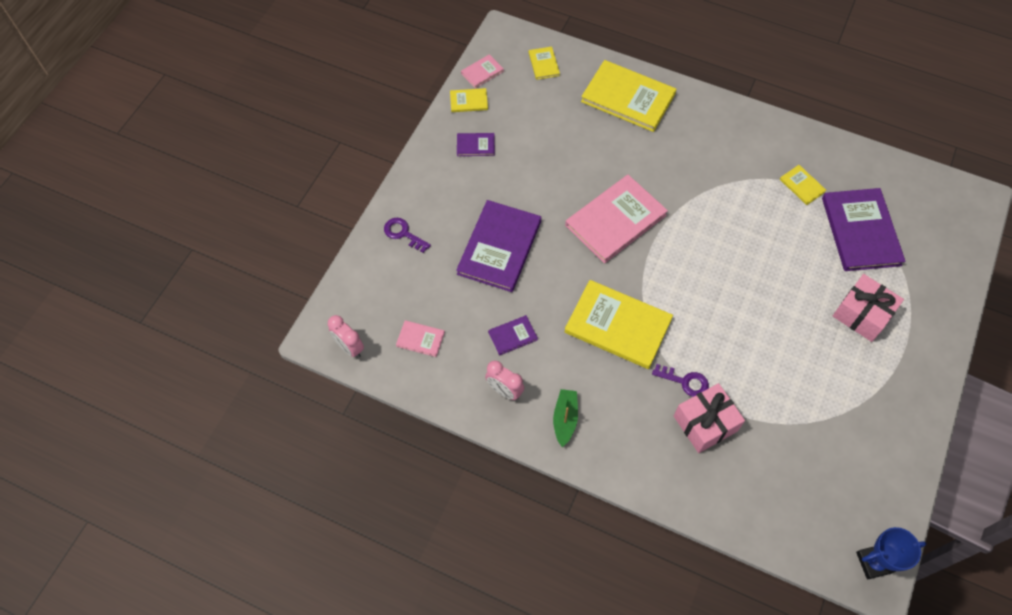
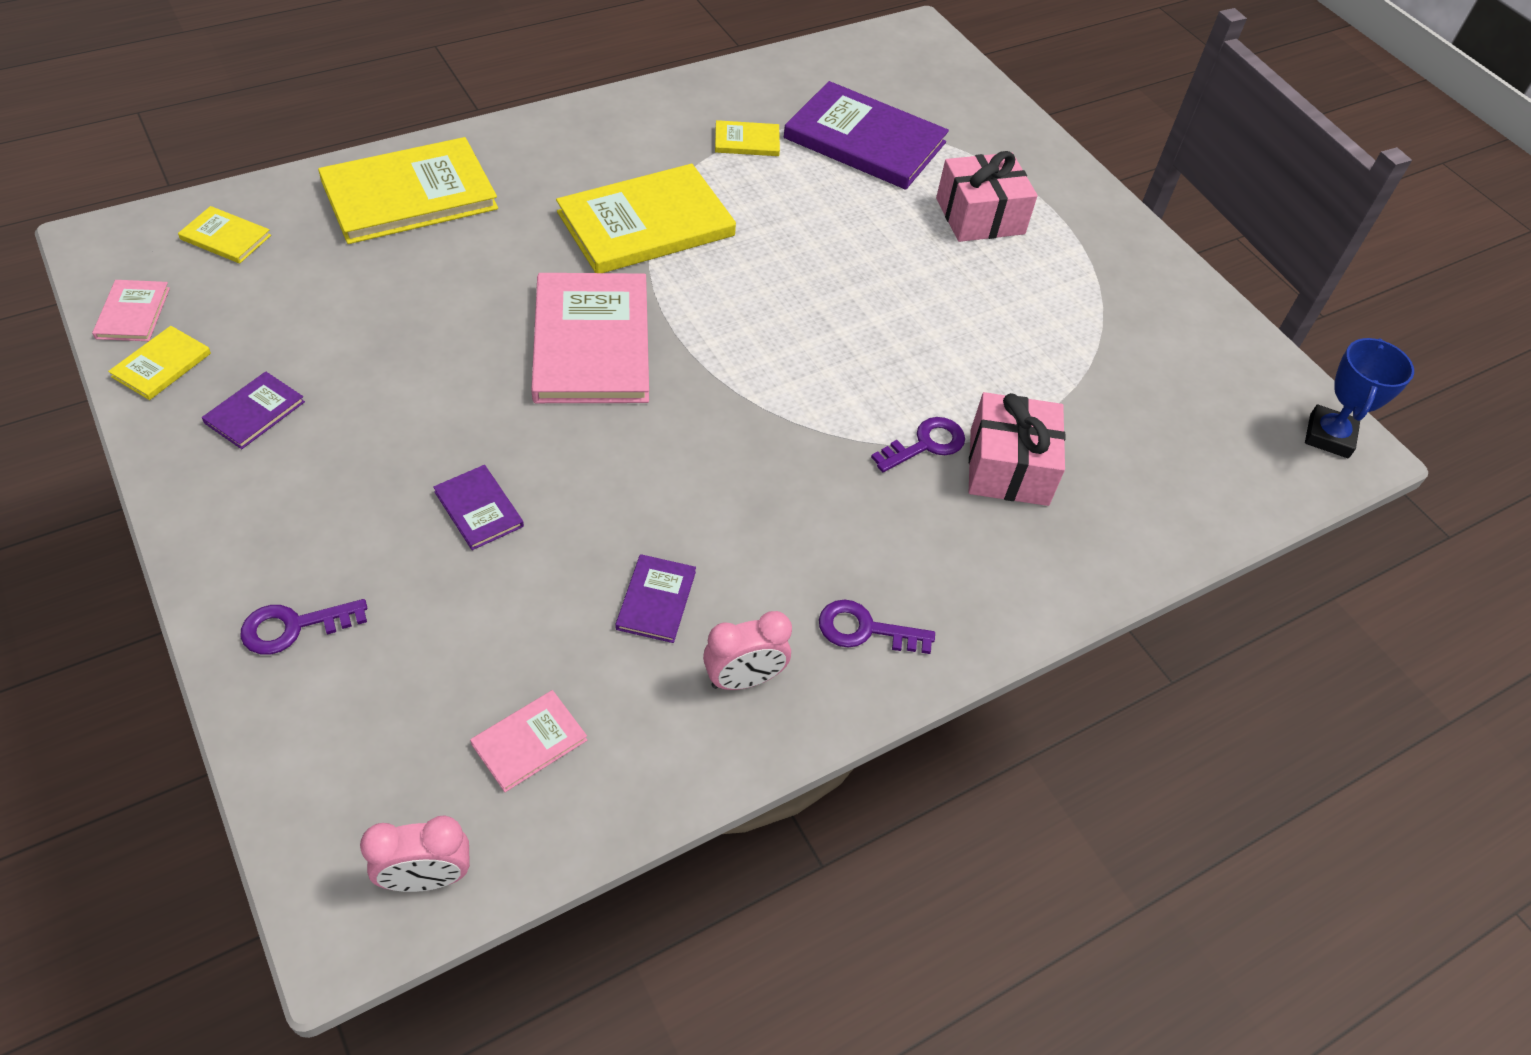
camera: 60 degrees left, 10 degrees down
purple book [456,200,541,292] -> purple book [433,465,524,550], size x0.46
green boat [553,389,578,447] -> purple key [819,600,935,654]
yellow book [565,280,673,369] -> yellow book moved to [556,164,736,273]

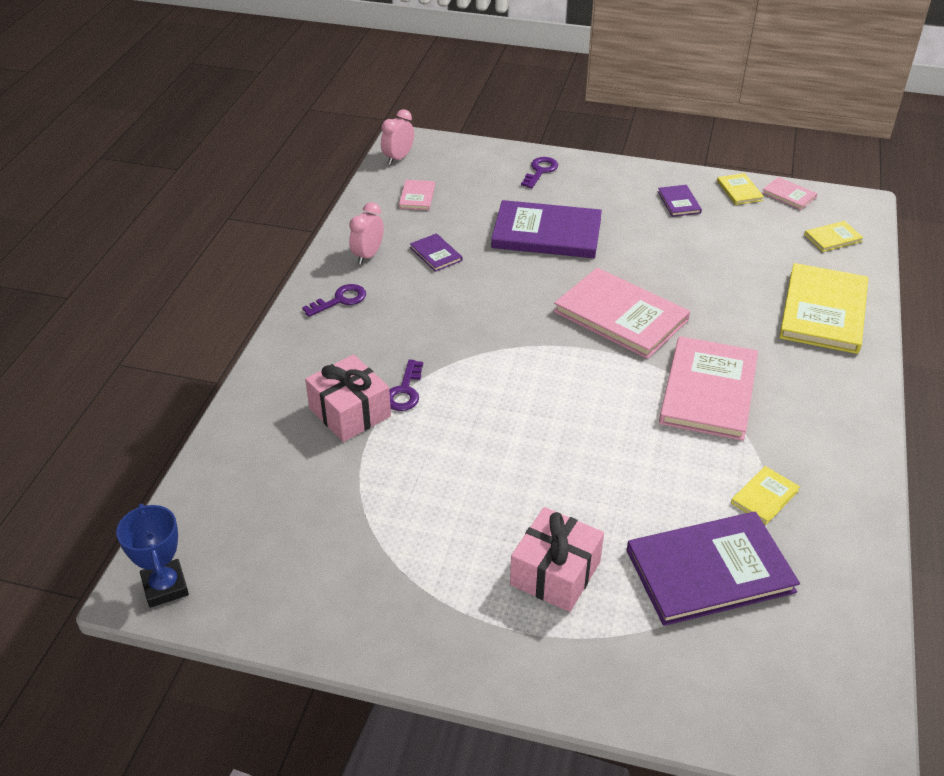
camera: 140 degrees right, 10 degrees down
purple book [433,465,524,550] -> purple book [491,200,602,258], size x2.19
yellow book [556,164,736,273] -> pink book [659,336,758,441]

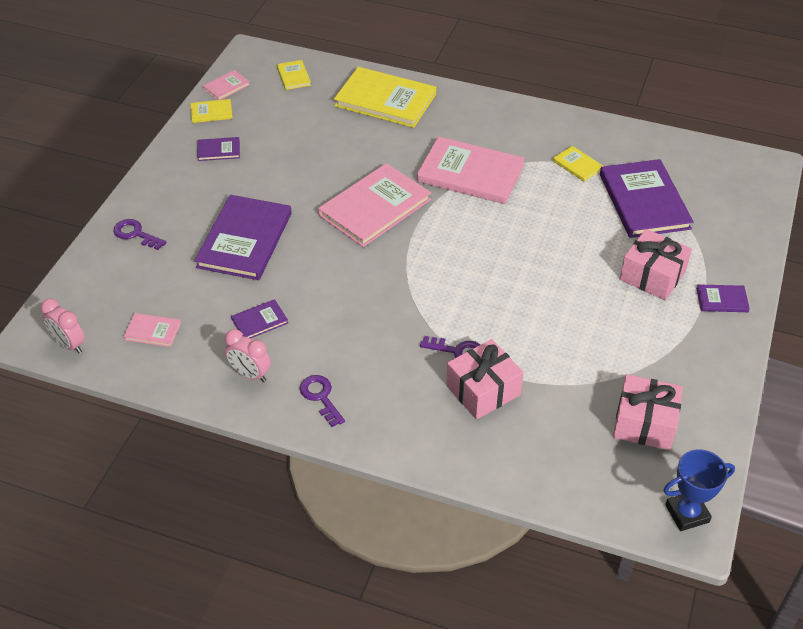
camera: 85 degrees left, 5 degrees up
none -> pink gift [613,374,683,450]
none -> purple book [696,284,750,312]

